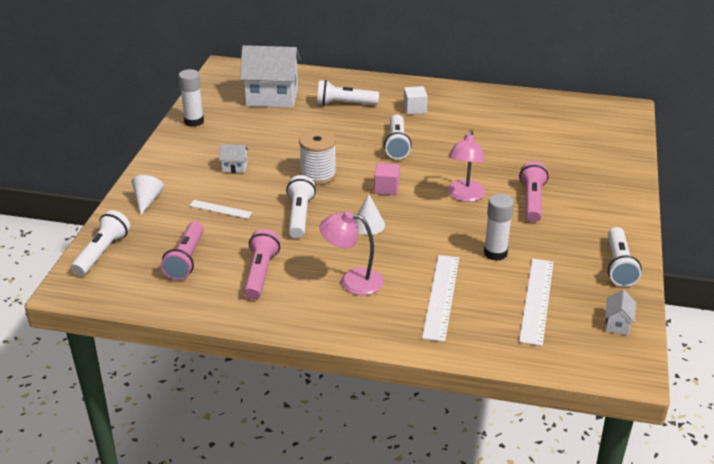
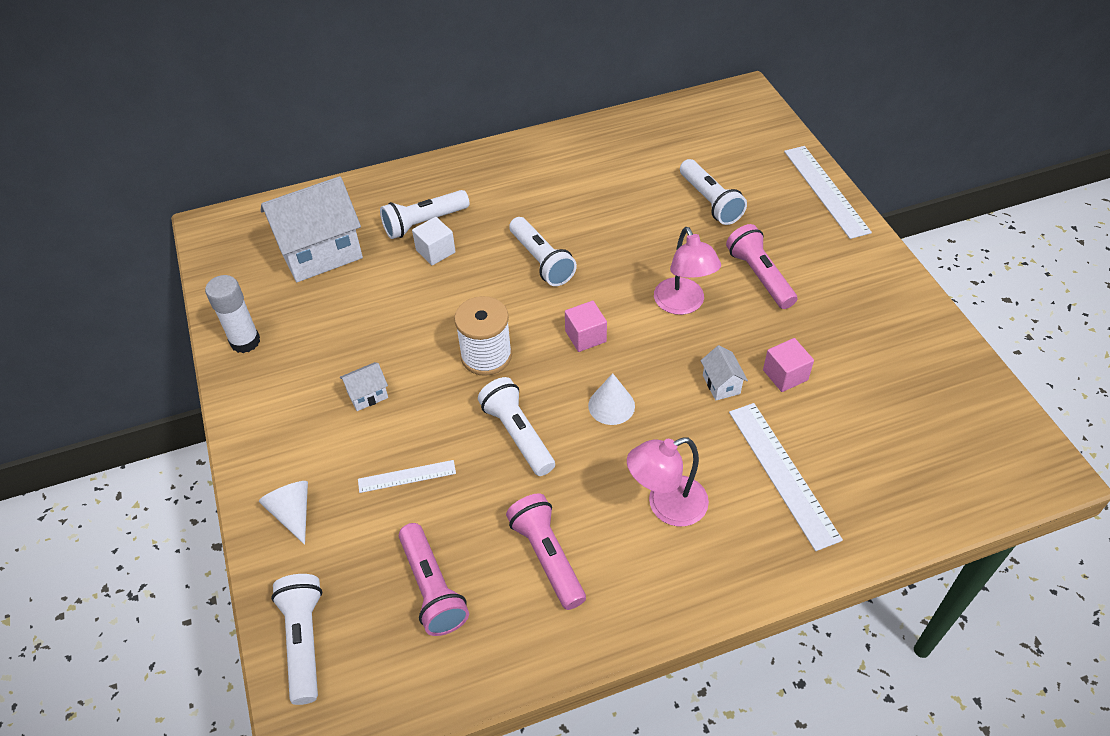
camera: 30 degrees left, 15 degrees up
white cube [403,86,427,115] -> white cube moved to [412,217,456,265]
white glue stick [484,194,514,261] -> pink cube [763,338,814,392]
white ruler [519,259,554,346] -> white ruler moved to [784,146,872,239]
white house [605,289,636,335] -> white house moved to [701,345,748,400]
white flashlight [608,227,642,287] -> white flashlight moved to [680,159,747,225]

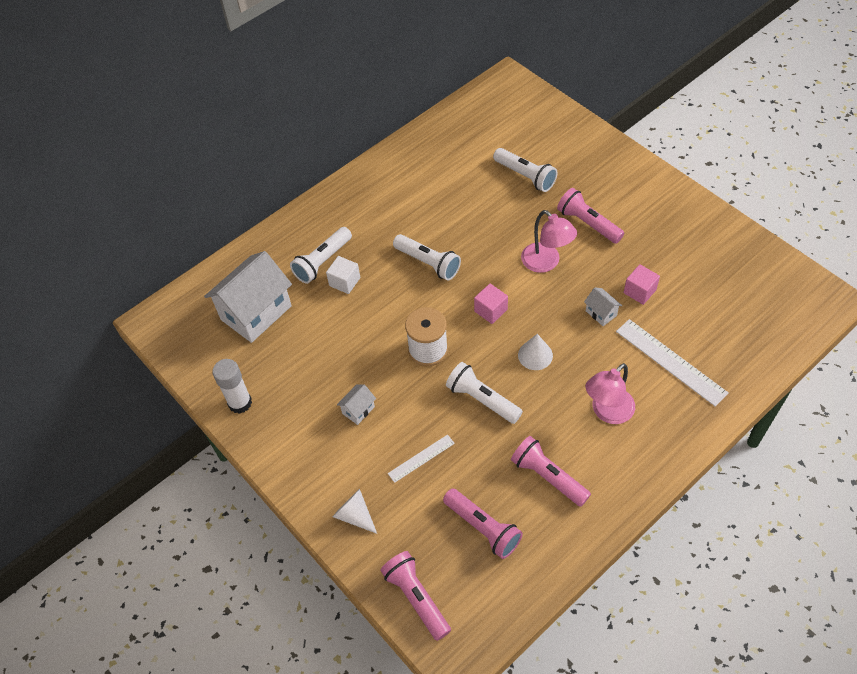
camera: 20 degrees left, 5 degrees up
white flashlight [271,574,322,705] -> pink flashlight [380,551,451,641]
white ruler [784,146,872,239] -> none

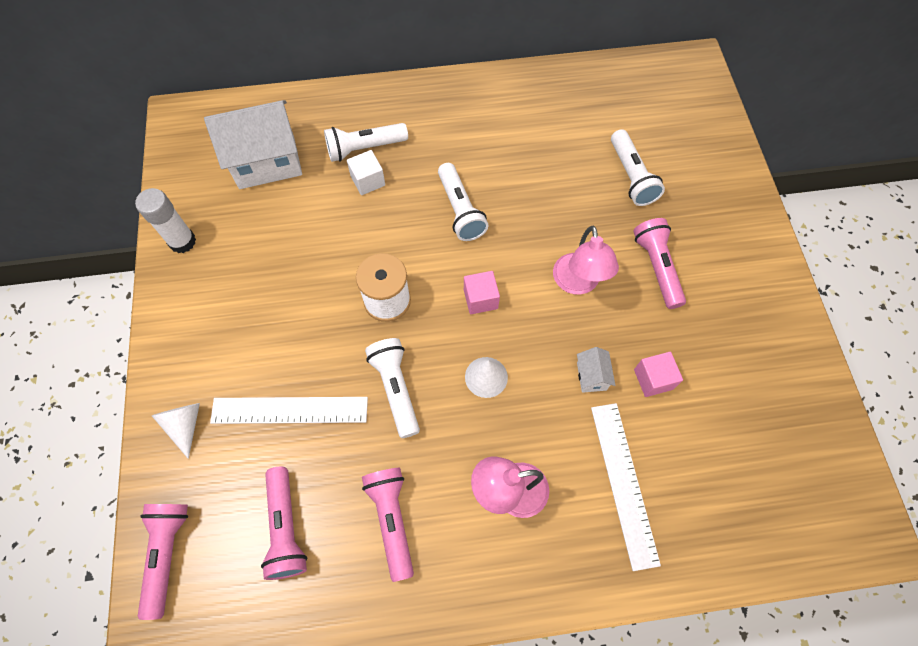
camera: 30 degrees right, 10 degrees up
white house [337,384,376,425] -> none
white ruler [388,435,455,483] -> white ruler [210,397,368,424], size x1.78

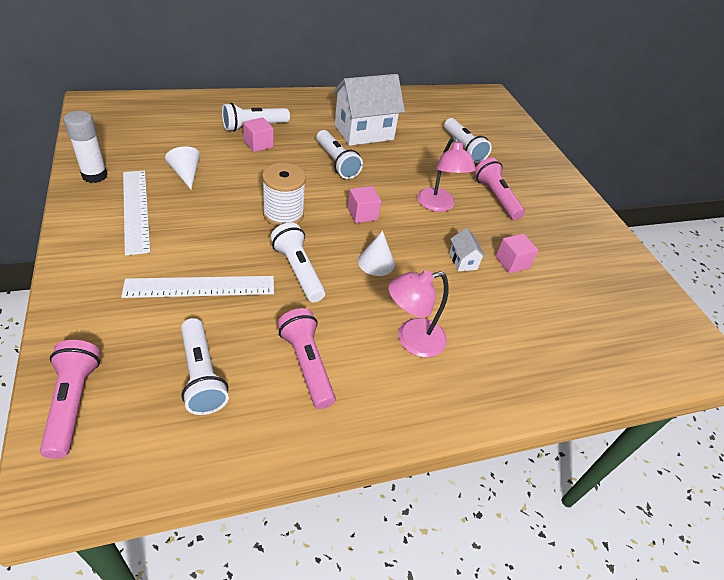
camera: 15 degrees left, 20 degrees down
white cone [152,403,200,459] -> white cone moved to [165,146,200,189]
white house [204,100,302,189] -> white house moved to [333,74,405,146]
pink flashlight [261,467,307,580] -> white flashlight [181,318,229,415]
white cube [347,150,385,195] -> pink cube [243,117,274,152]
white ruler [591,403,661,571] -> white ruler moved to [123,170,150,256]

